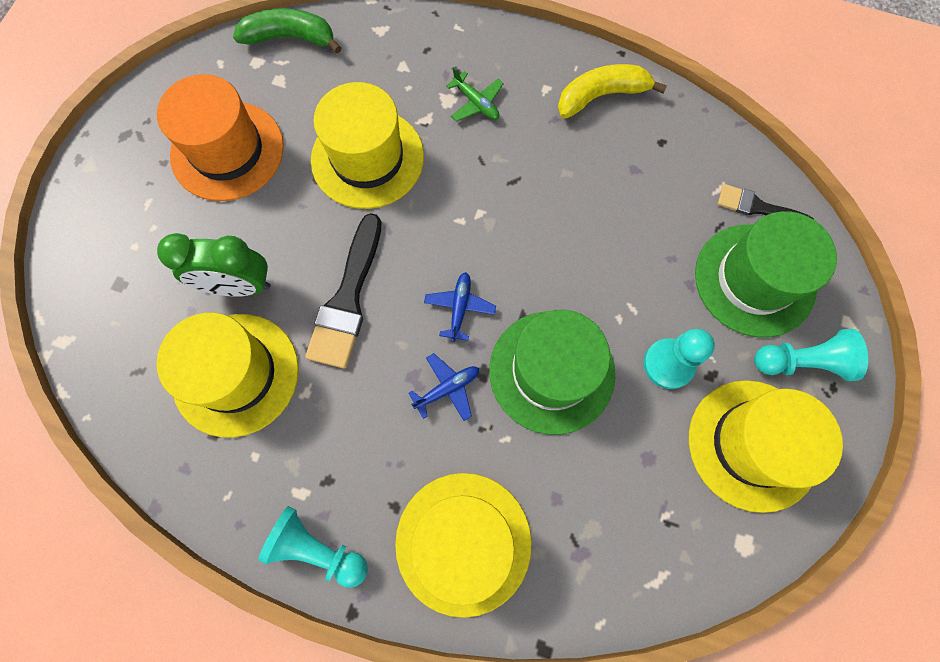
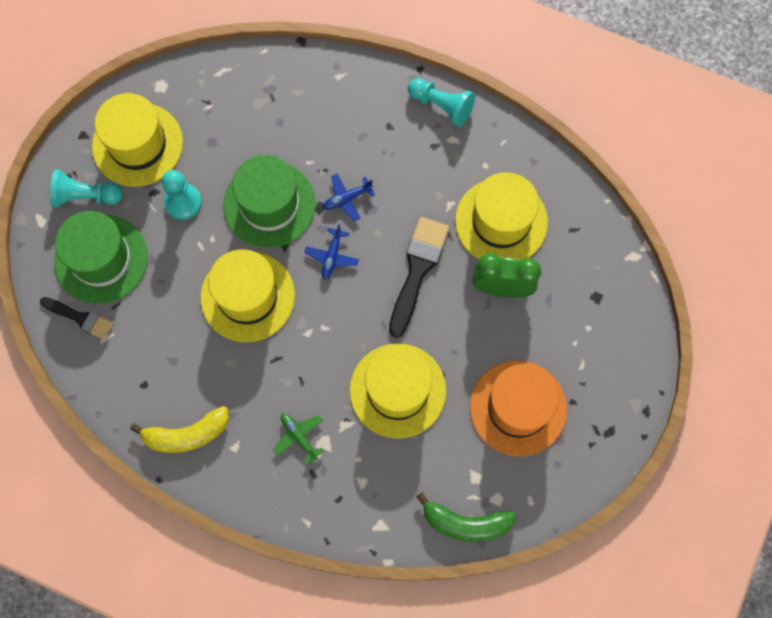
camera: 175 degrees left, 0 degrees up
yellow hat [395,473,532,618] -> yellow hat moved to [200,249,295,342]

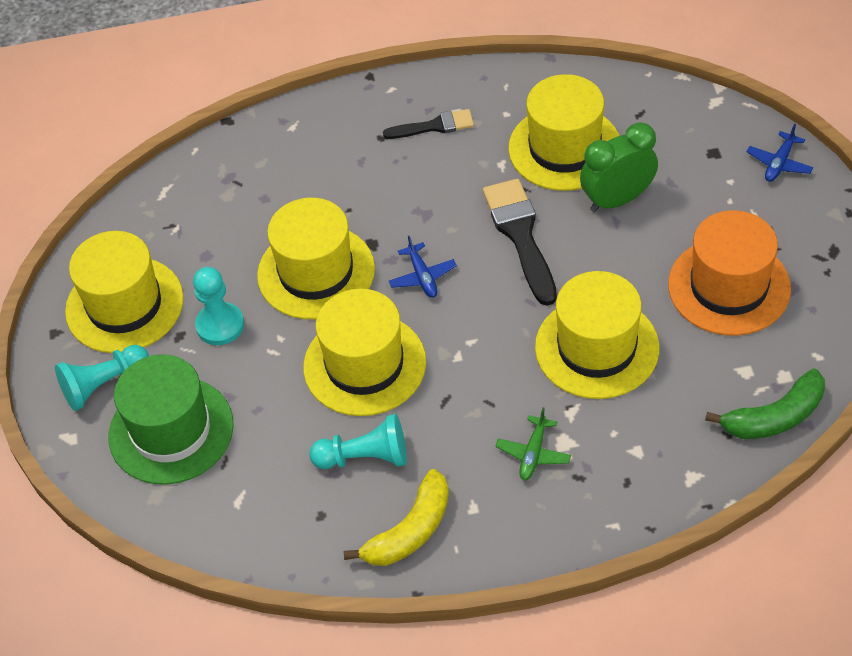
camera: 30 degrees left, 20 degrees down
black brush [40,297,113,339] -> black brush moved to [383,109,474,139]
green hat [223,155,316,248] -> yellow hat [257,198,375,319]
green plane [273,413,324,465] -> green plane turned 90 degrees counterclockwise [495,407,571,481]
blue plane [322,173,375,222] -> blue plane moved to [747,124,813,182]
turquoise pawn [408,78,475,127] -> turquoise pawn moved to [309,414,407,469]

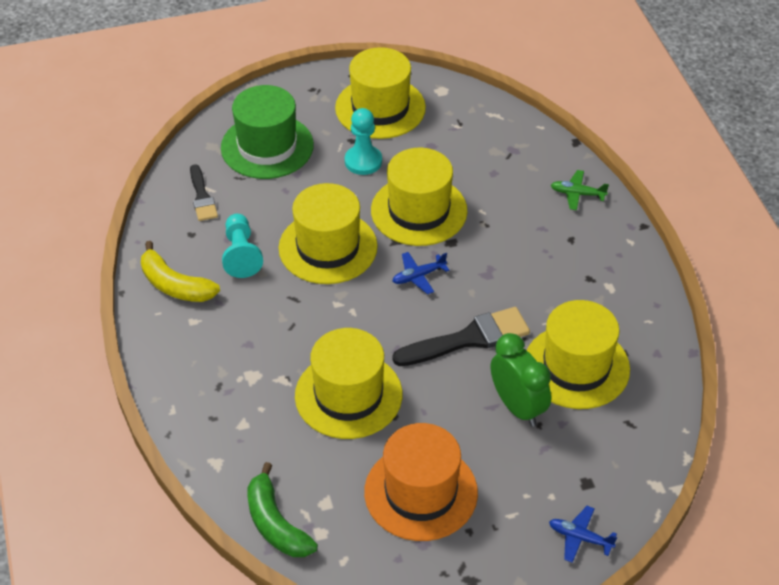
camera: 80 degrees right, 5 degrees down
turquoise pawn [55,345,149,411] -> none
black brush [383,109,474,139] -> black brush moved to [190,164,218,221]
green plane [495,407,571,481] -> green plane moved to [551,170,609,210]

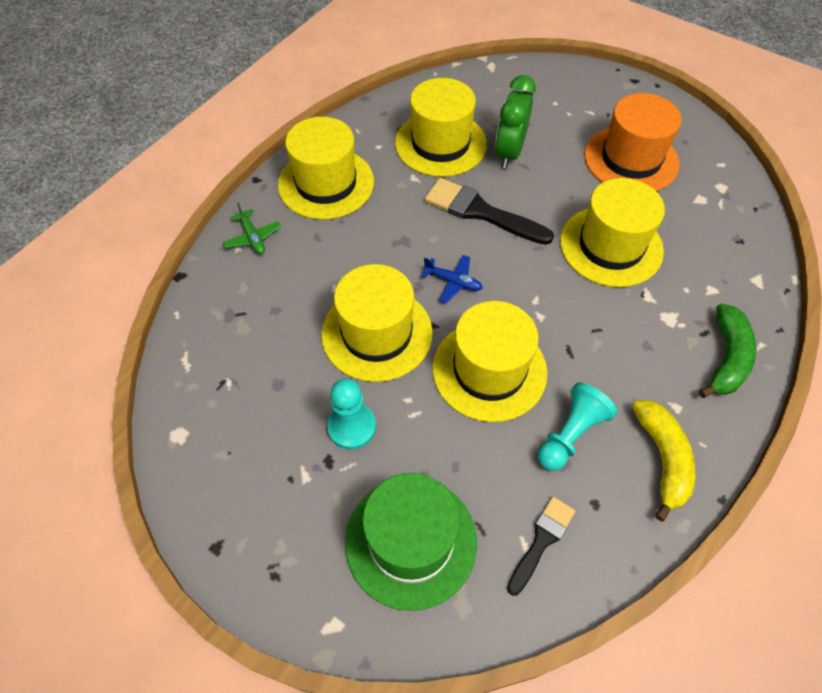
camera: 130 degrees left, 10 degrees up
green banana [248,462,318,557] -> green banana moved to [699,304,756,398]
yellow hat [335,47,426,139] -> yellow hat moved to [278,117,374,220]
blue plane [549,506,617,563] -> none

